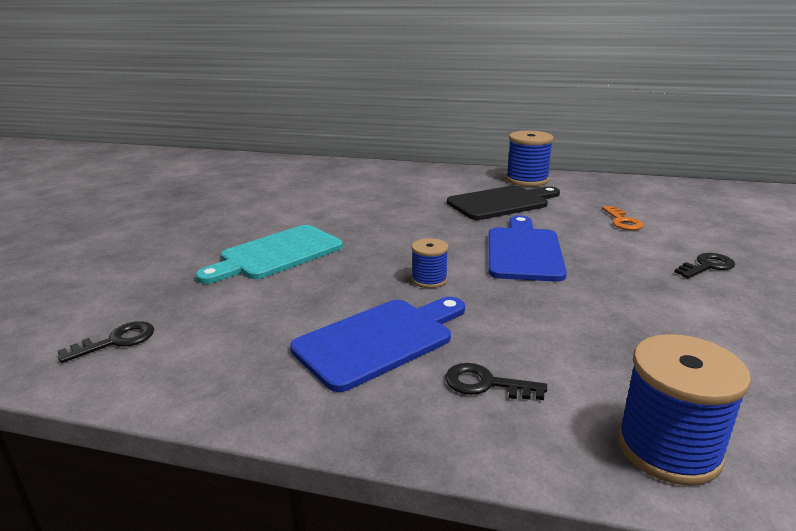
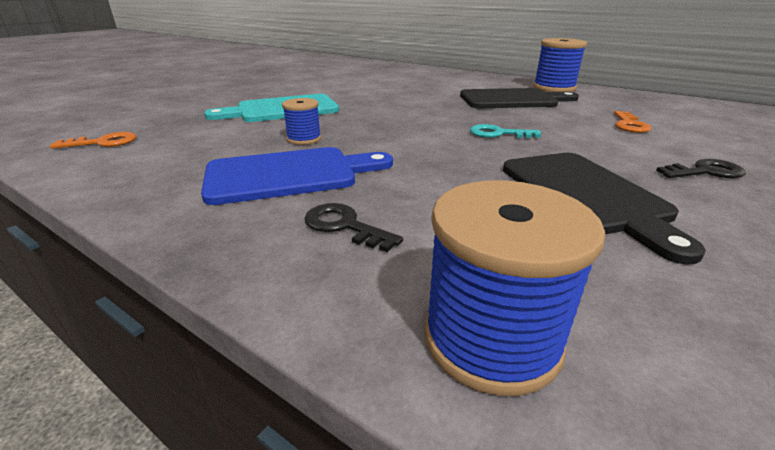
camera: 20 degrees right, 5 degrees up
black key [58,321,154,363] -> orange key [50,132,136,149]
blue spool [411,238,448,288] -> blue spool moved to [282,98,321,145]
blue cutting board [488,215,567,282] -> turquoise key [470,124,541,138]
none -> black cutting board [503,153,706,265]

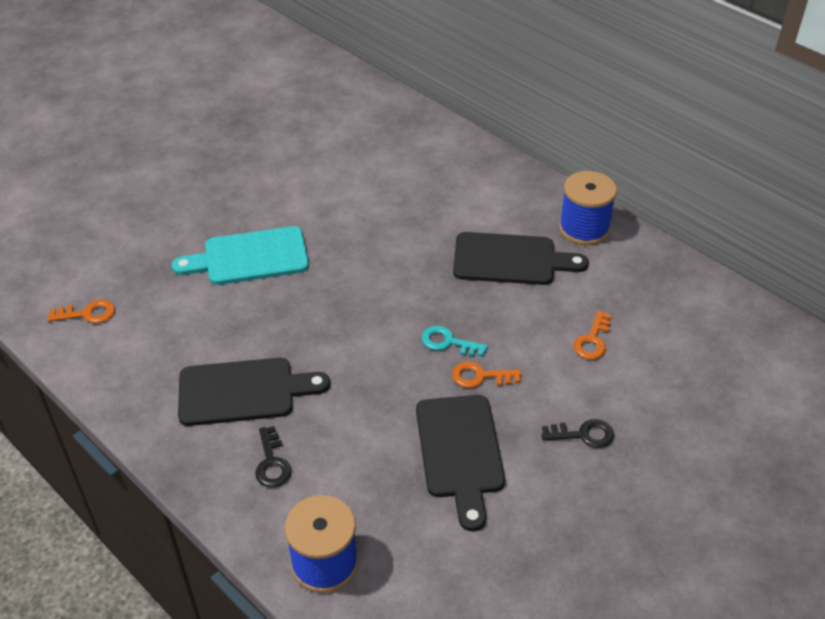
camera: 10 degrees right, 15 degrees up
blue cutting board [201,147,393,205] -> black cutting board [178,358,330,426]
blue spool [282,98,321,145] -> none
black key [304,203,403,252] -> black key turned 150 degrees counterclockwise [255,426,292,488]
none -> orange key [452,362,521,388]

